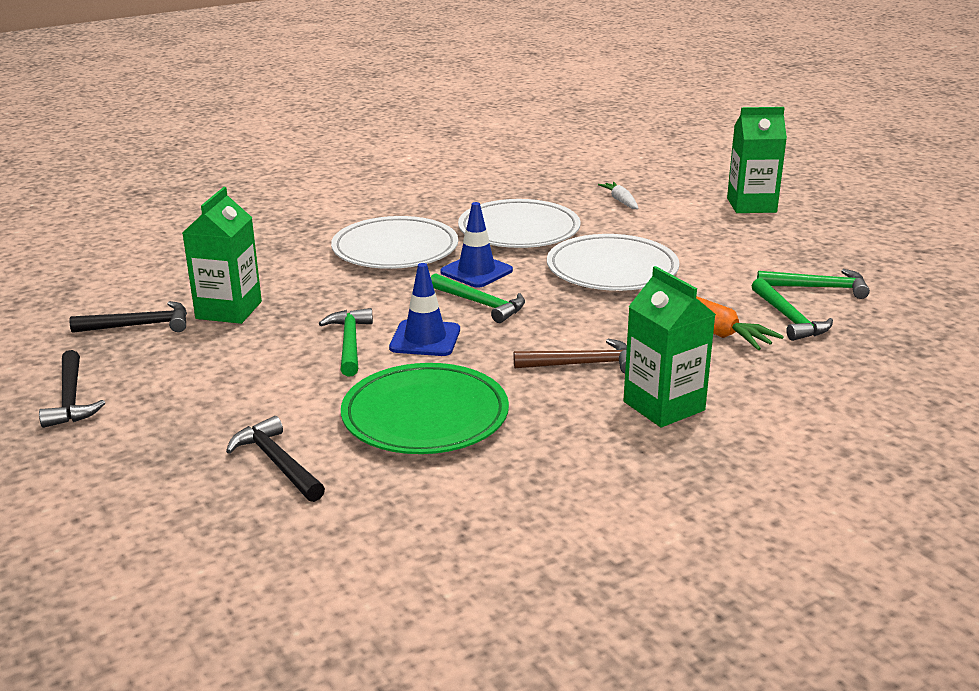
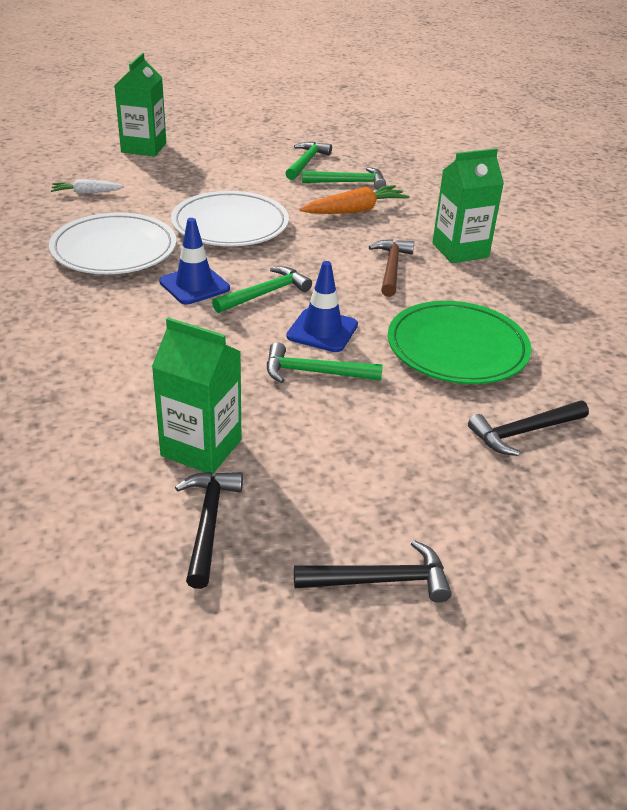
camera: 80 degrees left, 10 degrees up
white plate [331,216,458,269] -> none

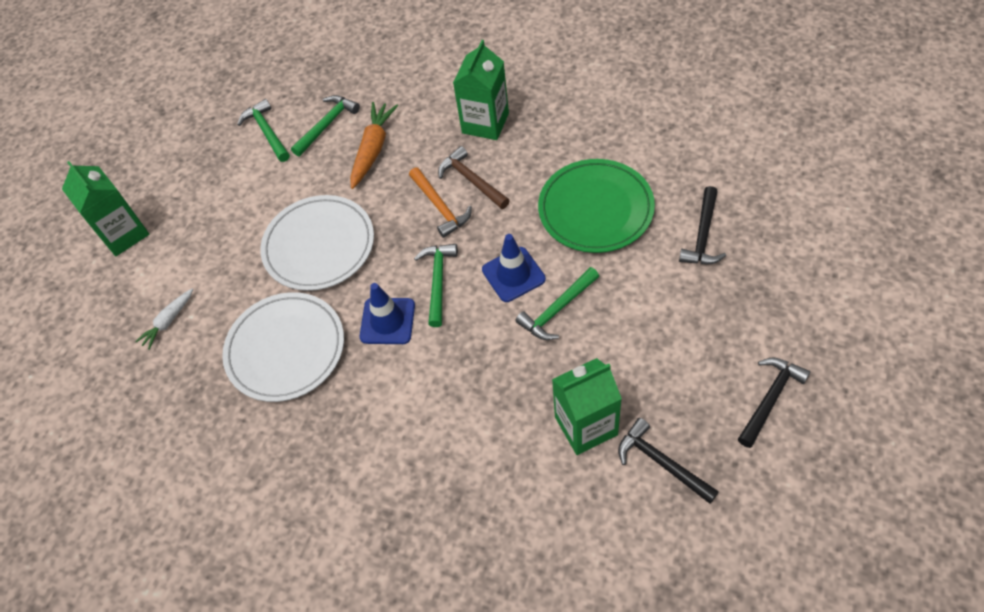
camera: 40 degrees left, 20 degrees up
none -> orange hammer [409,167,472,238]

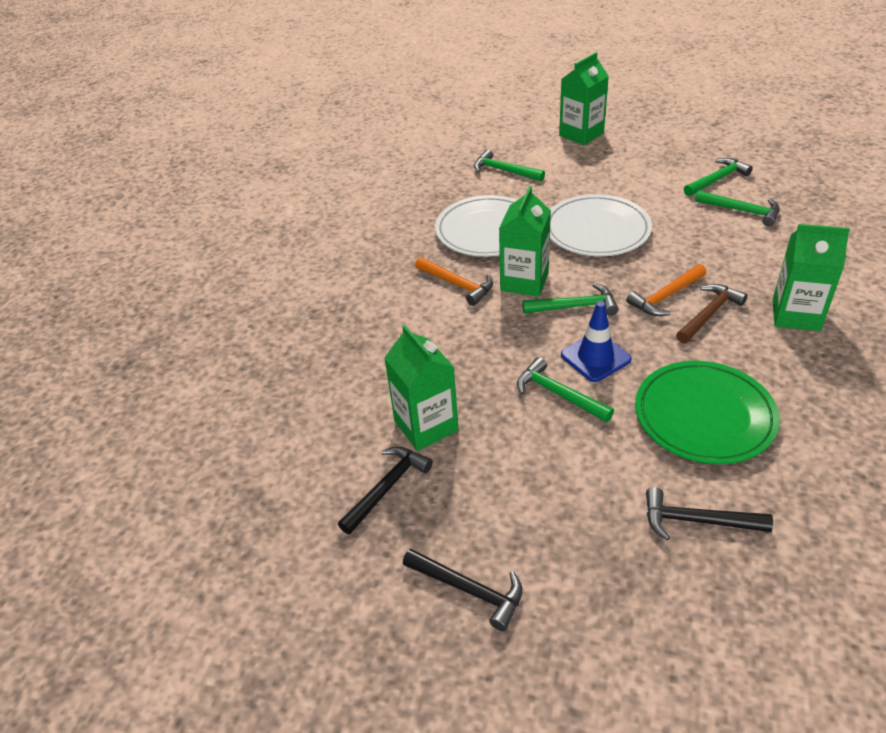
camera: 80 degrees right, 15 degrees down
white carrot [135,289,193,350] -> green hammer [474,149,545,181]
orange carrot [350,102,398,189] -> none
blue traffic cone [360,283,415,344] -> green carton [499,186,551,297]
none -> orange hammer [415,257,493,306]

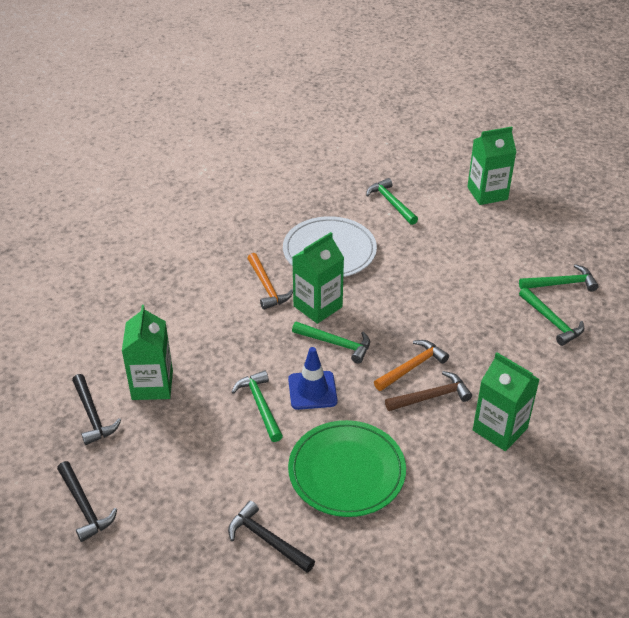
camera: 25 degrees right, 0 degrees up
black hammer [338,446,433,534] -> black hammer turned 90 degrees clockwise [72,374,121,445]
white plate [550,194,652,256] -> none
orange hammer [626,264,706,316] -> orange hammer turned 150 degrees clockwise [374,340,449,391]

